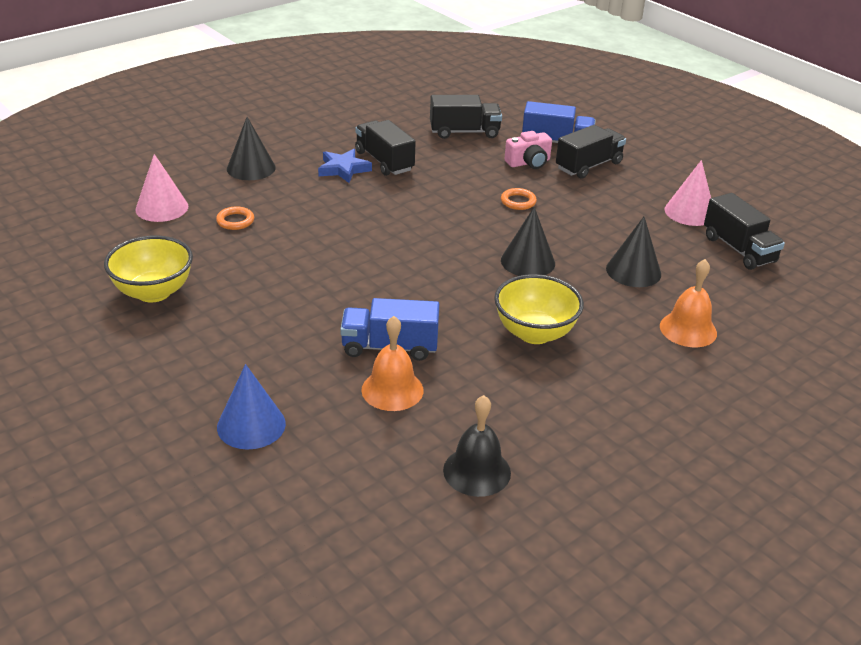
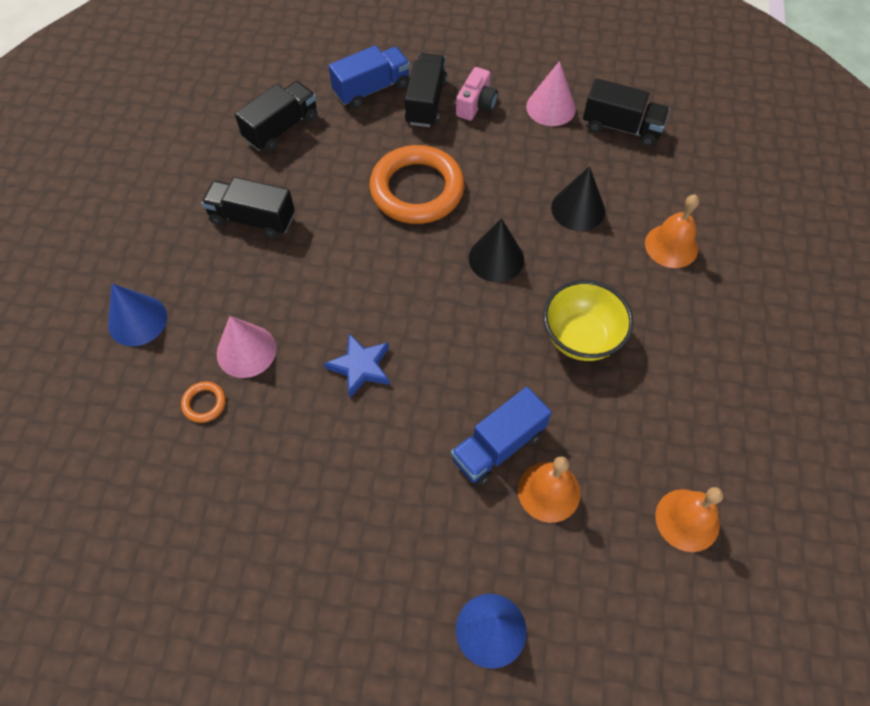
camera: 40 degrees left, 25 degrees up
yellow bowl [104,235,193,302] -> none
pink cone [135,154,188,222] -> pink cone moved to [217,316,276,378]
black cone [227,117,276,180] -> blue cone [108,283,167,346]
blue star [318,149,372,183] -> blue star moved to [324,333,390,398]
black bell [443,395,511,497] -> orange bell [655,487,723,552]
orange ring [501,188,537,210] -> orange ring [369,145,464,224], size x2.49
pink camera [504,131,552,169] -> pink camera moved to [456,67,498,121]

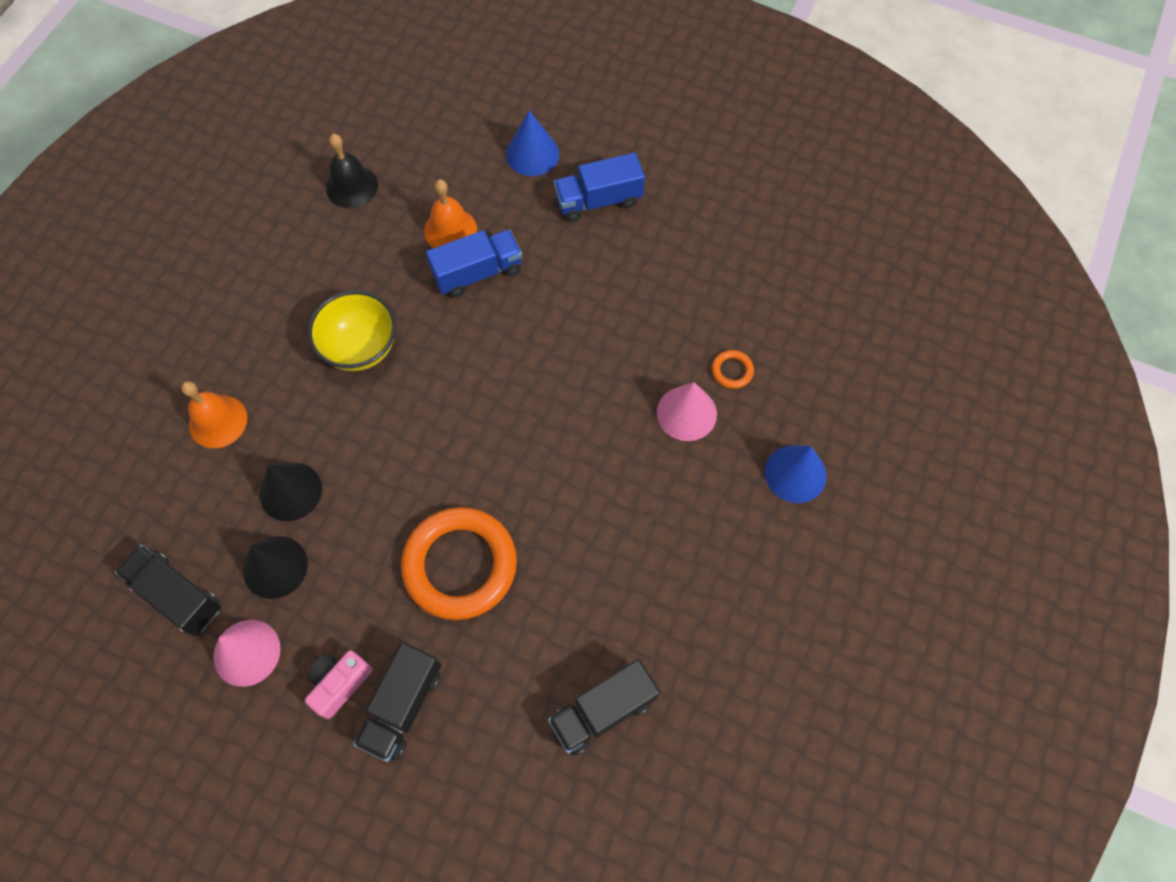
camera: 165 degrees left, 5 degrees up
black truck [201,177,295,238] -> none
blue star [324,333,390,398] -> none
blue truck [329,45,410,108] -> blue truck moved to [554,153,645,222]
black cone [469,218,524,282] -> black cone moved to [243,536,308,599]
orange bell [655,487,723,552] -> black bell [326,134,378,208]

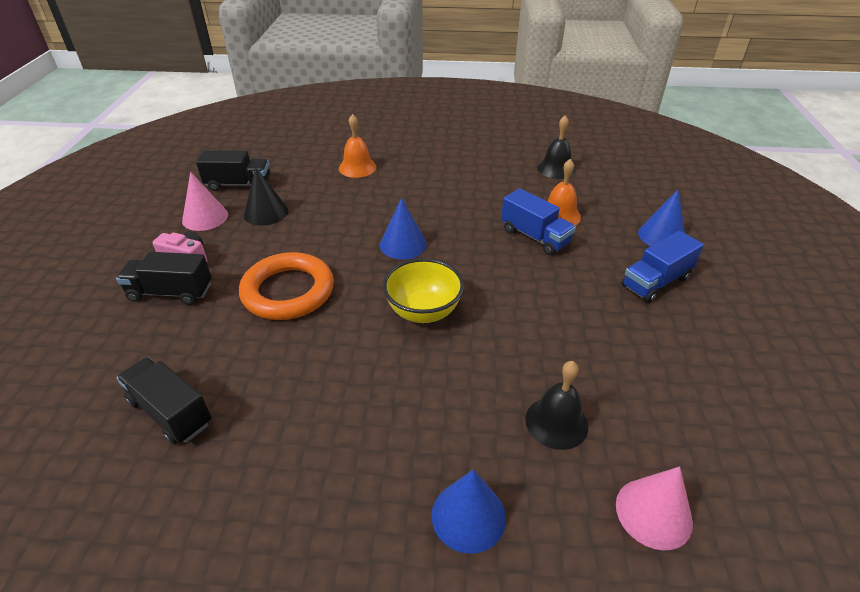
camera: 70 degrees right, 25 degrees down
black truck [115,545,221,636] -> black truck turned 75 degrees clockwise [196,150,270,191]
black cone [259,463,322,521] -> none
yellow bowl [308,290,396,371] -> yellow bowl moved to [383,258,464,323]
blue truck [554,153,645,222] -> blue truck turned 90 degrees counterclockwise [622,231,704,303]
pink cone [657,382,717,441] -> pink cone moved to [616,466,693,551]
orange ring [712,350,754,389] -> black bell [525,361,589,450]
none -> blue cone [380,198,427,260]

